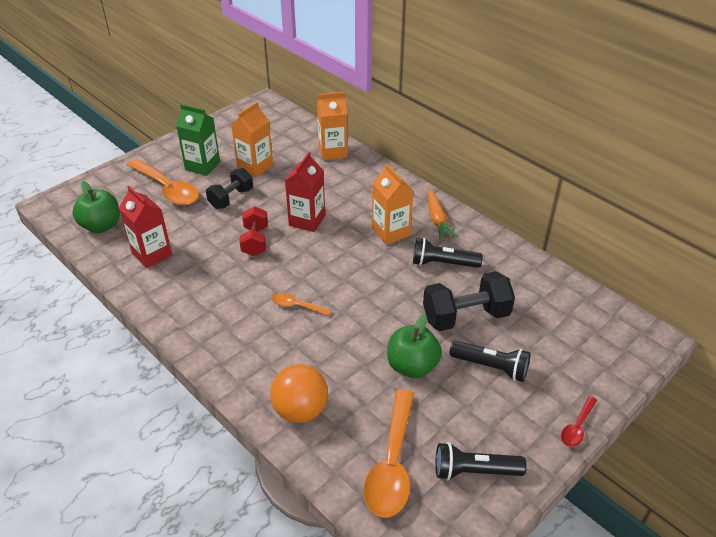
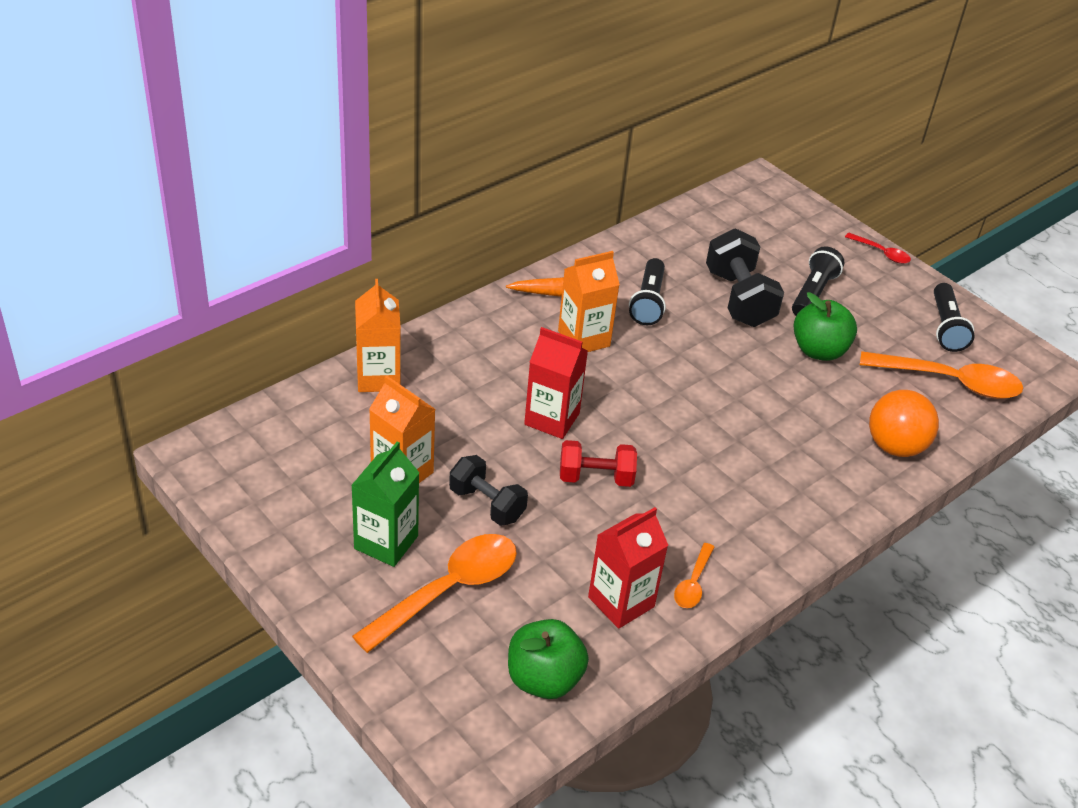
camera: 90 degrees left, 0 degrees up
orange spoon [272,293,331,316] -> orange spoon moved to [674,543,714,608]

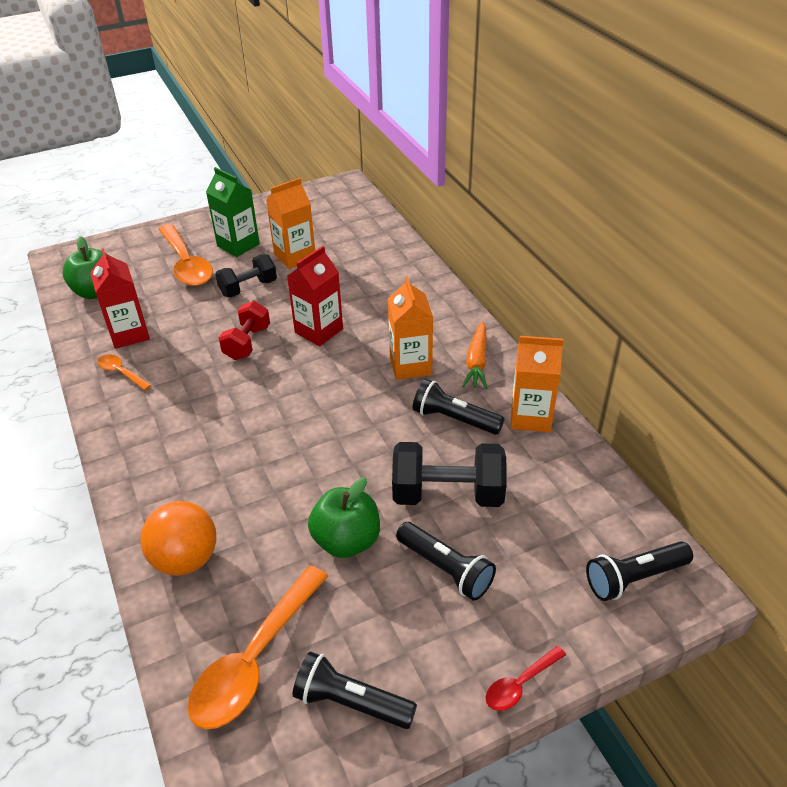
camera: 110 degrees right, 0 degrees up
orange carton [355,279,401,392] -> orange carton moved to [511,336,564,432]
none -> black flashlight [586,541,693,601]

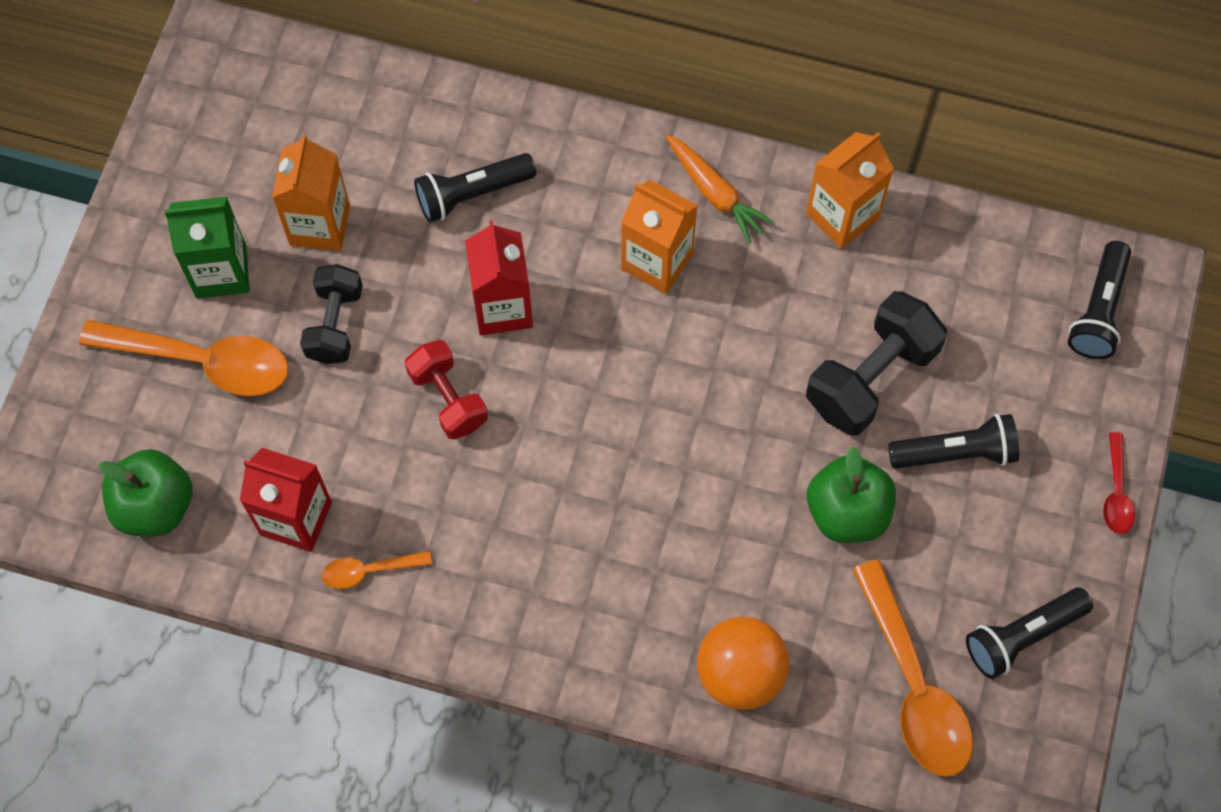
camera: 50 degrees left, 25 degrees up
black flashlight [413,379,504,435] -> black flashlight moved to [414,153,536,223]

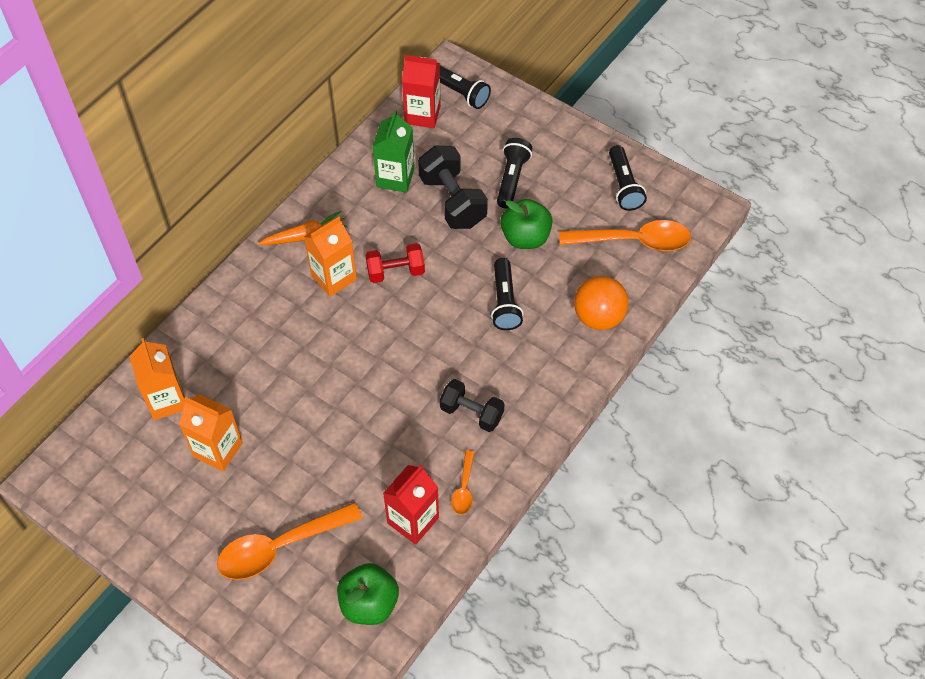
camera: 70 degrees left, 10 degrees down
orange spoon [79,319,289,396] -> orange spoon turned 150 degrees counterclockwise [217,502,362,580]
green carton [164,197,249,299] -> green carton moved to [372,110,415,193]
black dumbbell [300,264,363,364] -> black dumbbell moved to [440,379,505,432]
red dumbbell [405,340,488,440] -> red dumbbell moved to [365,243,425,283]
black flashlight [414,153,536,223] -> black flashlight moved to [491,258,523,330]
red carton [465,220,533,335] -> red carton moved to [402,55,441,128]
orange carton [806,132,894,249] -> orange carton moved to [129,338,185,420]
red spoon [1103,432,1135,534] -> none

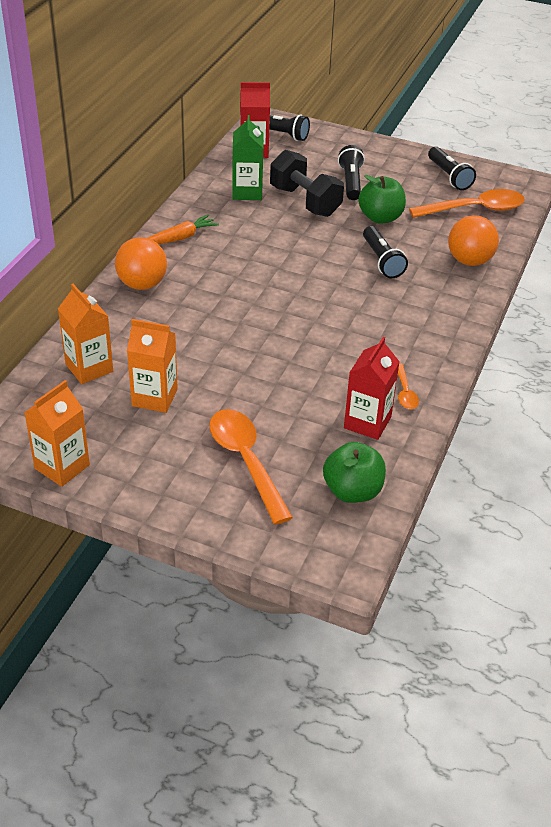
camera: 15 degrees left, 15 degrees down
orange spoon [217,502,362,580] -> orange spoon turned 105 degrees clockwise [209,409,293,525]
orange carton [304,216,357,297] -> orange carton moved to [24,380,90,487]
red dumbbell [365,243,425,283] -> none
black dumbbell [440,379,505,432] -> none
none -> orange ball [115,237,167,290]

